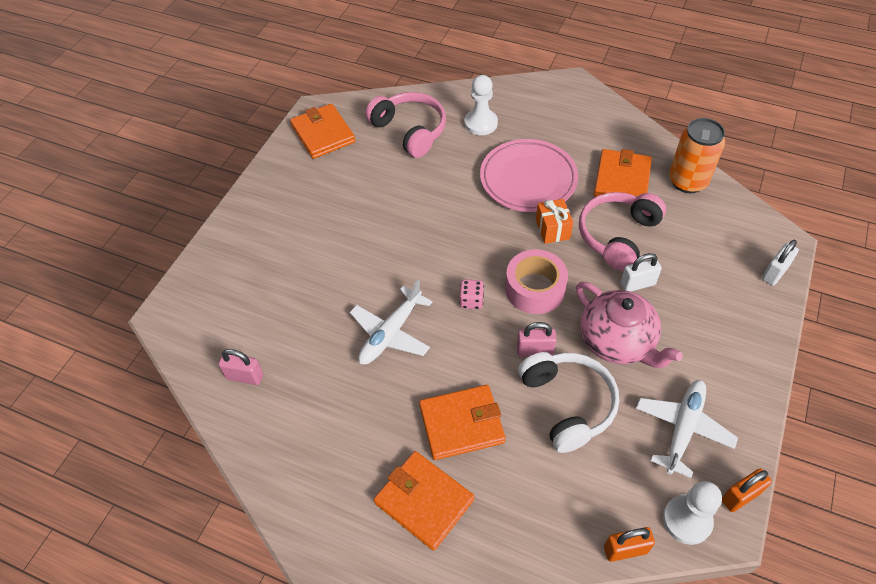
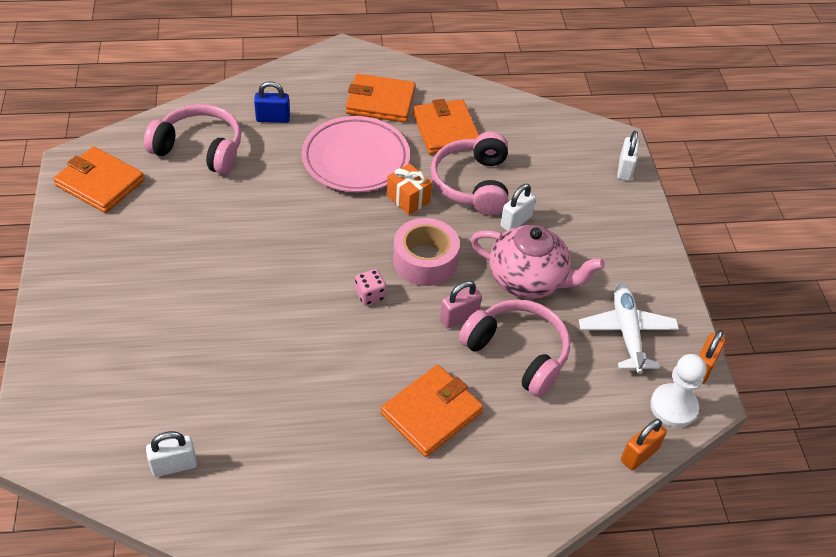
camera: 35 degrees left, 5 degrees down
pink padlock [218,349,263,385] -> white padlock [146,431,197,477]
white plane [350,280,432,365] -> none
orange wallet [374,451,474,551] -> orange wallet moved to [346,74,416,123]
white pawn [465,75,498,135] -> blue padlock [254,81,290,123]
white headphones [518,352,619,453] -> pink headphones [459,299,570,397]
orange can [669,118,725,193] -> none

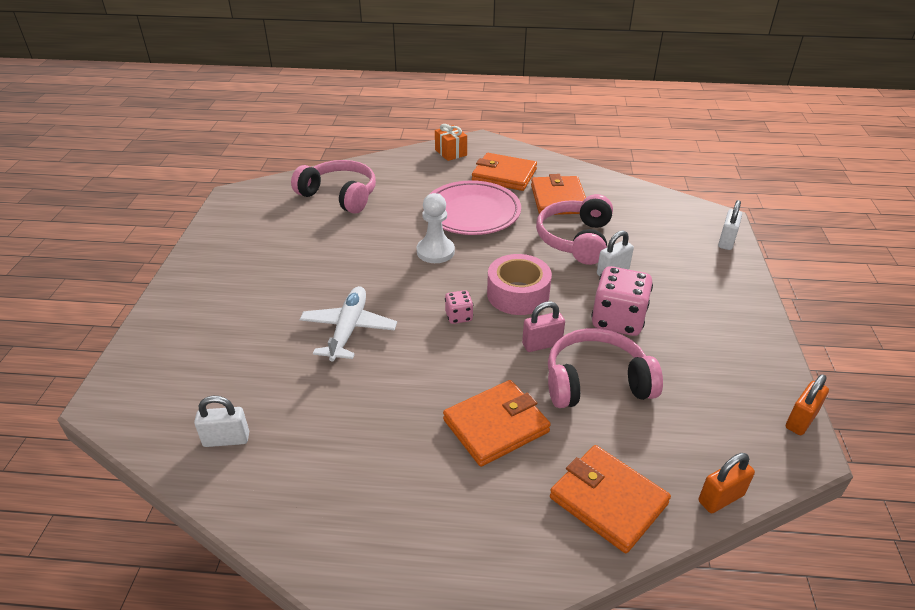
camera: 15 degrees right, 10 degrees down
orange wallet [53,146,145,213] -> orange wallet moved to [550,445,671,553]
blue padlock [254,81,290,123] -> none
orange gift [387,163,432,215] -> orange gift moved to [435,124,467,161]
pink headphones [459,299,570,397] -> pink headphones turned 60 degrees counterclockwise [548,328,663,408]
pink teapot [470,225,605,299] -> pink dice [591,266,653,336]
white plane [579,283,679,374] -> white plane moved to [299,286,397,362]
white pawn [650,354,706,427] -> white pawn moved to [417,193,455,263]

